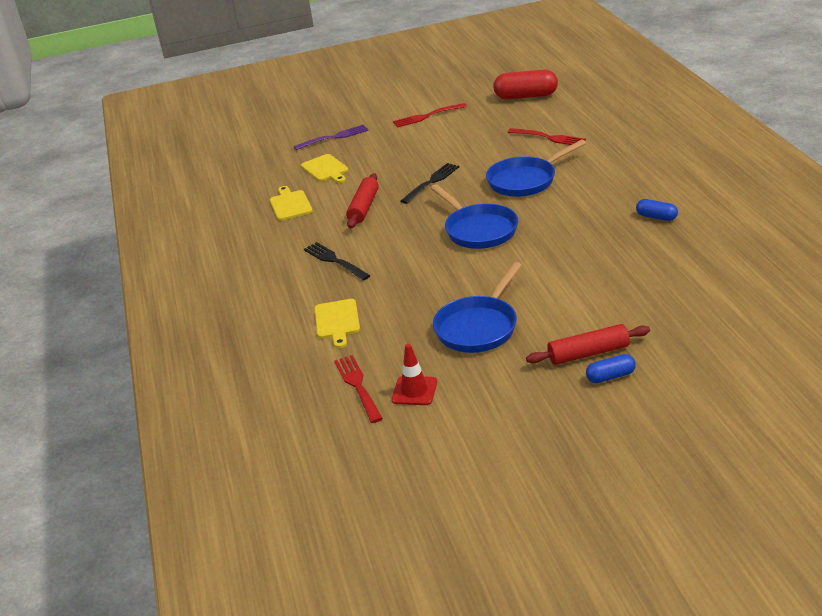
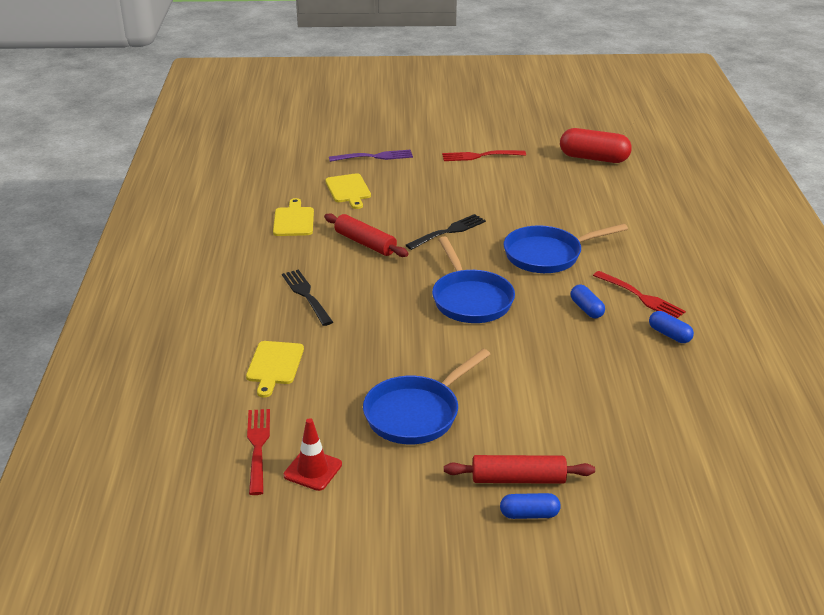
camera: 10 degrees right, 0 degrees up
red rolling pin [346,173,379,229] -> red rolling pin turned 75 degrees counterclockwise [324,213,409,257]
red fork [508,128,586,145] -> red fork moved to [593,271,686,318]
none -> blue capsule [570,285,605,319]

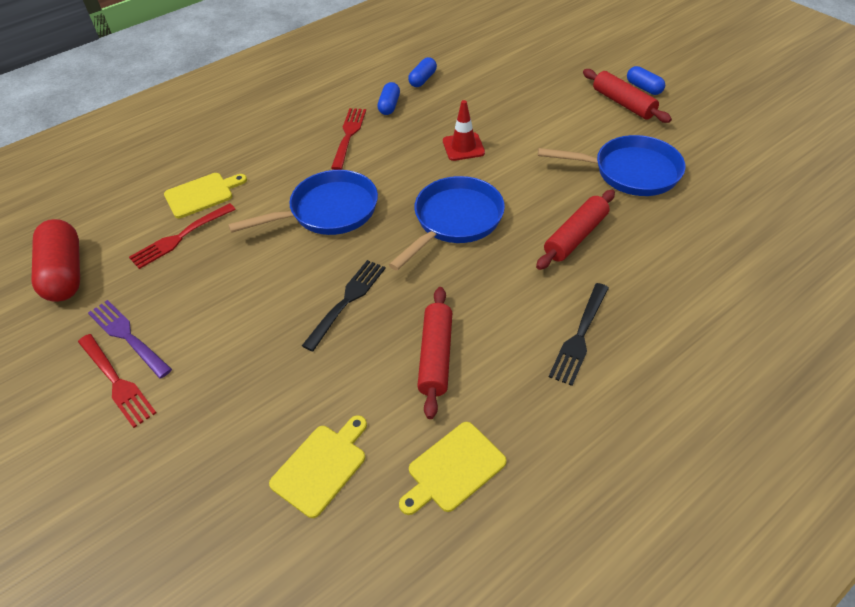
camera: 125 degrees left, 15 degrees up
yellow cutting board [246,341,304,398] -> yellow cutting board moved to [164,173,247,218]
red fork [247,409,270,495] -> red fork moved to [129,203,236,269]
red traffic cone [283,418,342,491] -> red traffic cone moved to [443,100,485,161]
purple fork [329,150,413,162] -> purple fork moved to [88,300,172,379]
black fork [406,214,486,250] -> black fork turned 105 degrees clockwise [302,260,386,351]
blue pan [504,224,628,273] -> blue pan turned 60 degrees counterclockwise [228,170,378,235]
blue capsule [570,285,605,319] -> blue capsule moved to [408,57,437,87]
none -> red rolling pin [536,190,615,270]

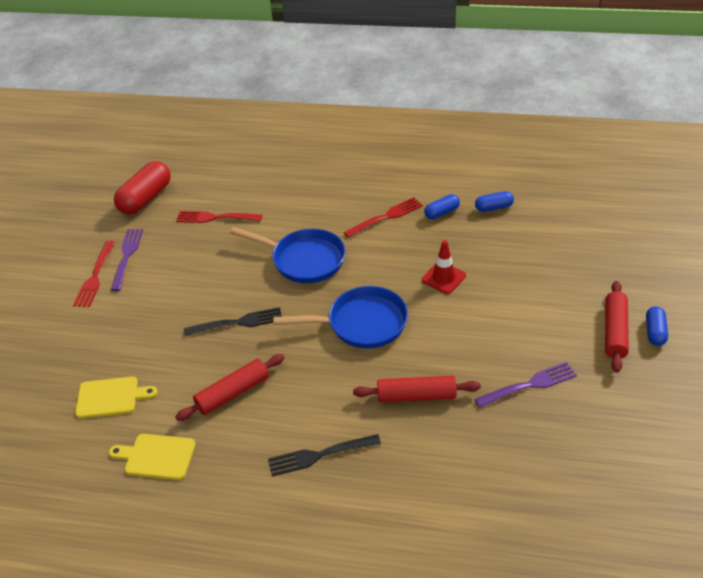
camera: 50 degrees right, 5 degrees down
yellow cutting board [164,173,247,218] -> none
blue pan [538,135,686,196] -> purple fork [474,362,577,408]

